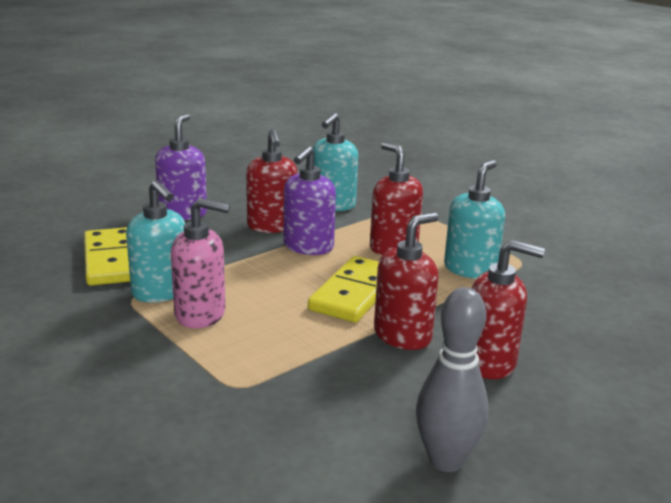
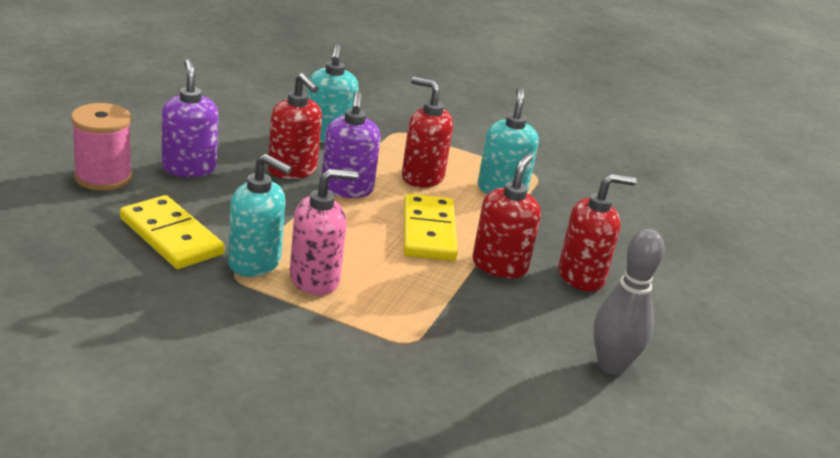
camera: 30 degrees left, 5 degrees up
none -> pink spool [71,103,132,191]

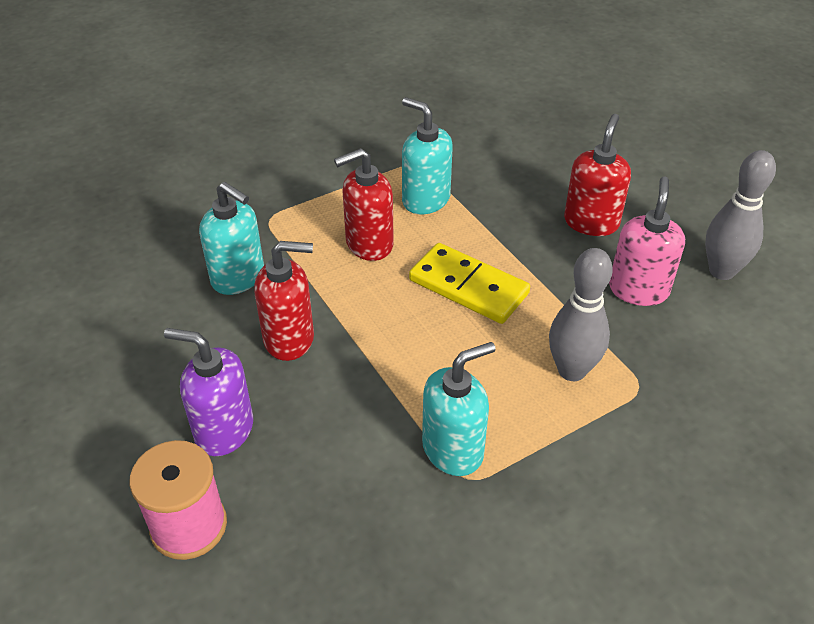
camera: 50 degrees left, 15 degrees up
yellow domino [120,195,225,269] -> none
pink soap dispenser [290,169,358,295] -> pink soap dispenser moved to [609,177,685,306]
purple soap dispenser [322,91,381,198] -> none
red soap dispenser [472,154,541,278] -> none
none -> grey bowling pin [549,248,613,381]

